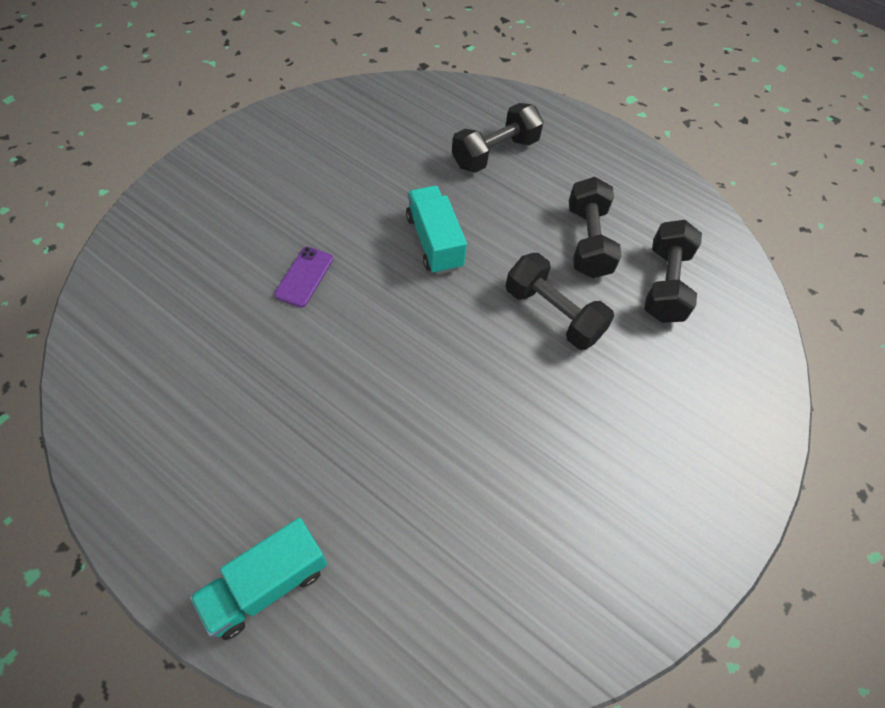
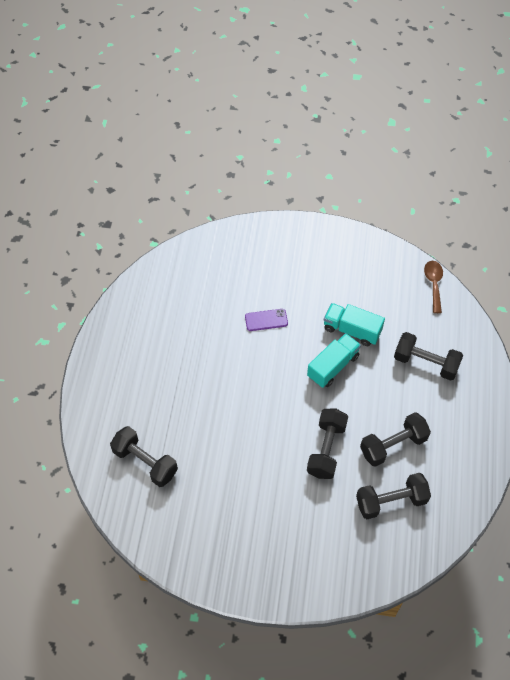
camera: 65 degrees right, 0 degrees up
turquoise truck [190,518,327,640] -> turquoise truck moved to [324,303,385,346]
none -> black dumbbell [110,426,178,487]
none -> brown spoon [424,261,443,313]

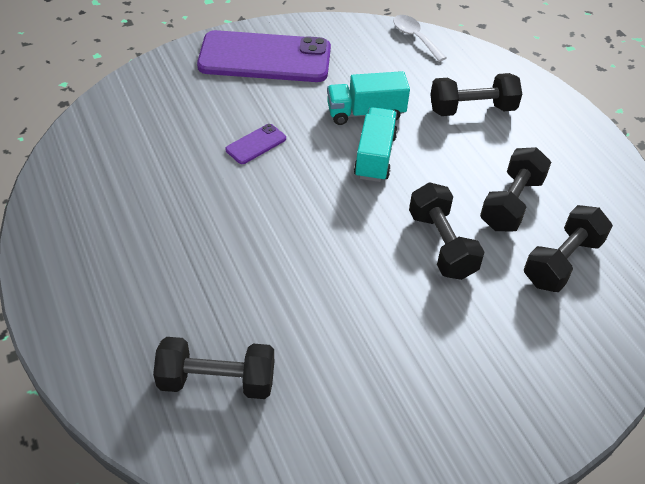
camera: 35 degrees left, 10 degrees down
brown spoon [424,261,443,313] -> white spoon [393,15,447,62]
none -> purple phone [197,30,331,82]

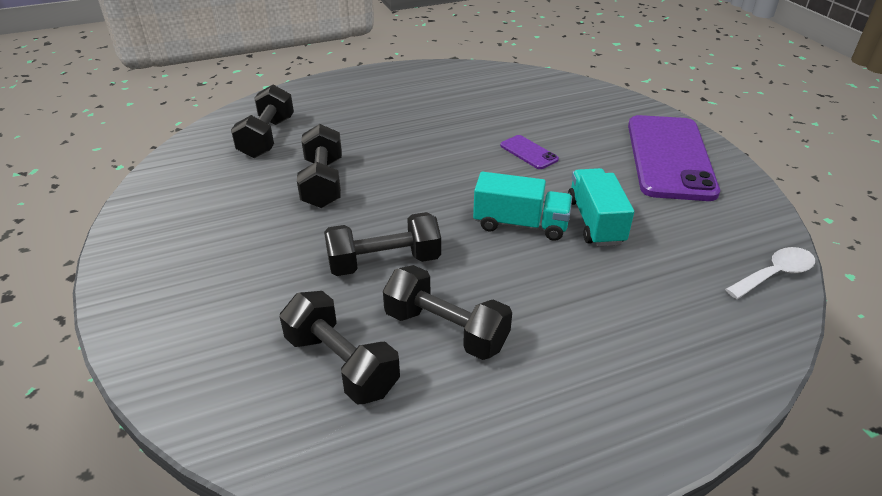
camera: 95 degrees right, 10 degrees down
black dumbbell [430,73,522,116] -> black dumbbell moved to [297,124,342,208]

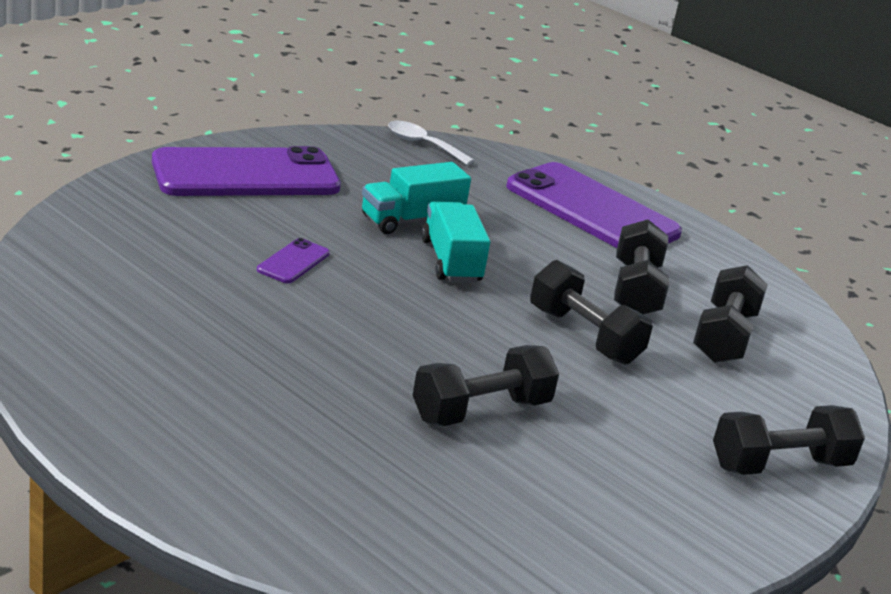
camera: 120 degrees left, 10 degrees down
black dumbbell [231,85,294,158] -> black dumbbell moved to [713,405,865,475]
none -> purple phone [506,162,682,248]

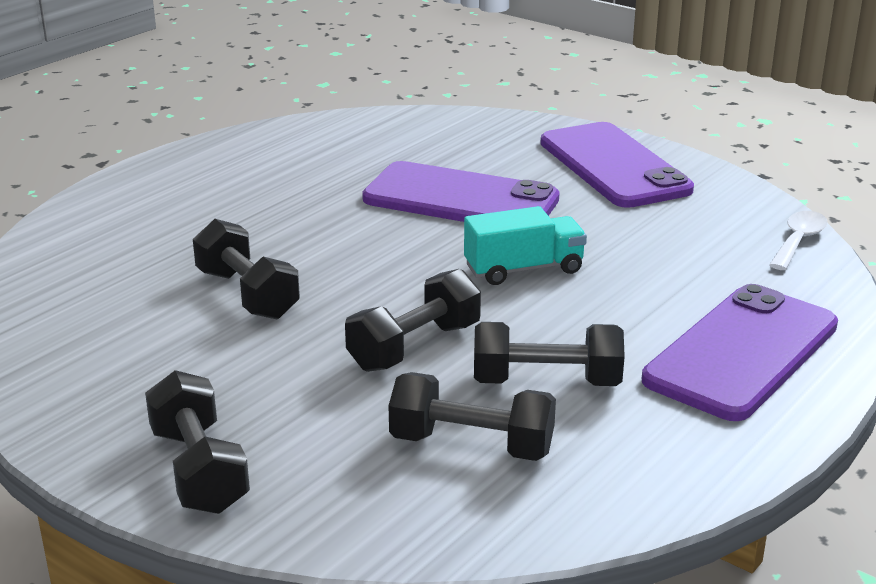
camera: 90 degrees right, 0 degrees up
purple phone [257,238,330,283] -> purple phone [362,161,560,222], size x2.41
turquoise truck [362,162,471,234] -> none

